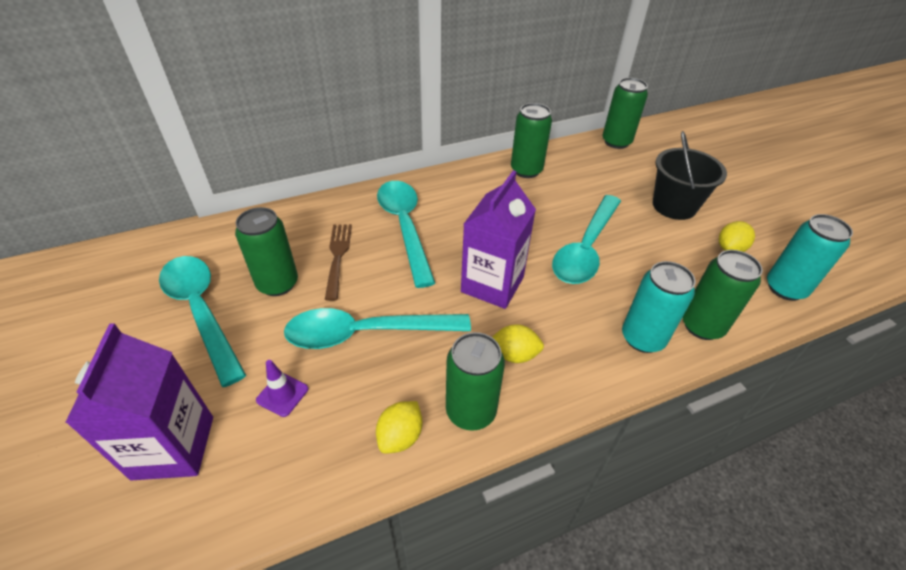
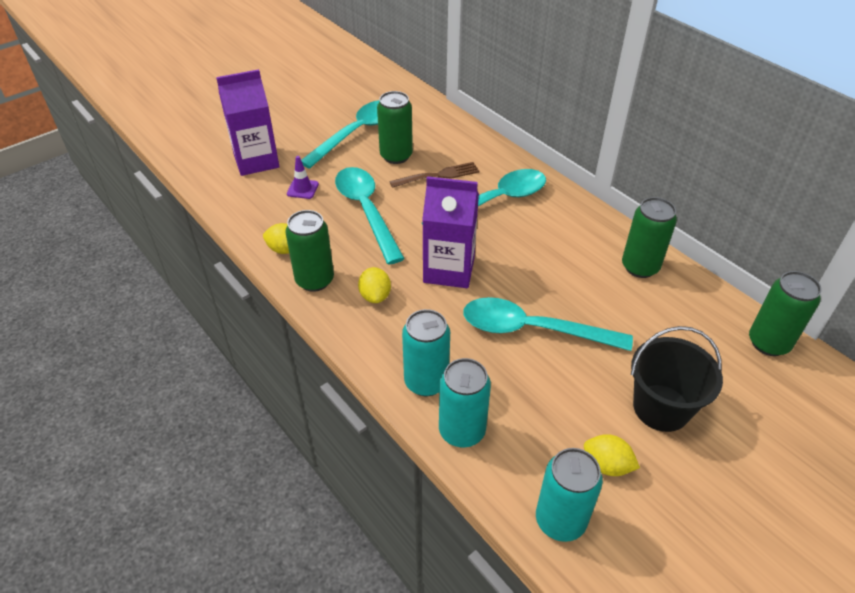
camera: 75 degrees right, 0 degrees up
green can [682,250,763,340] -> turquoise can [439,358,491,447]

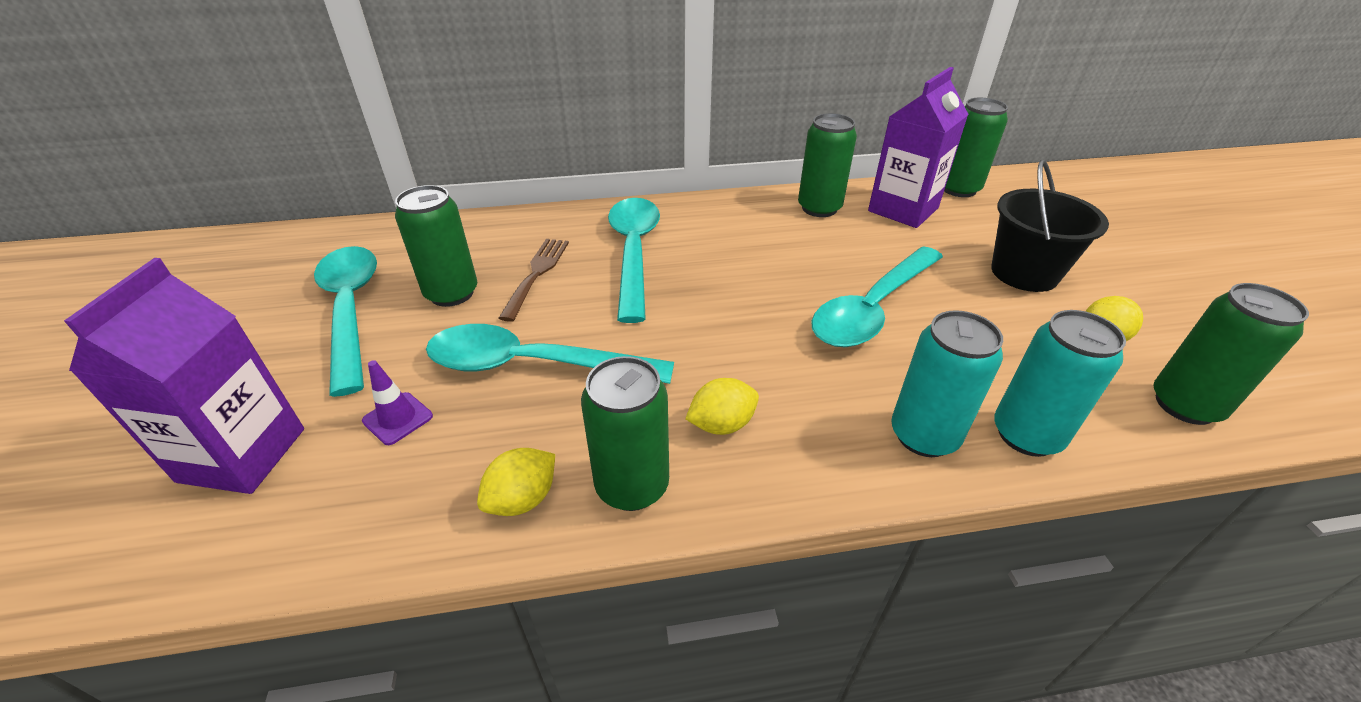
camera: 60 degrees left, 5 degrees down
yellow lemon [358,267,391,303] -> yellow lemon turned 45 degrees counterclockwise [685,378,759,435]
purple carton [422,176,479,288] -> purple carton moved to [868,67,969,228]
turquoise can [536,448,603,542] -> green can [1154,283,1309,425]

